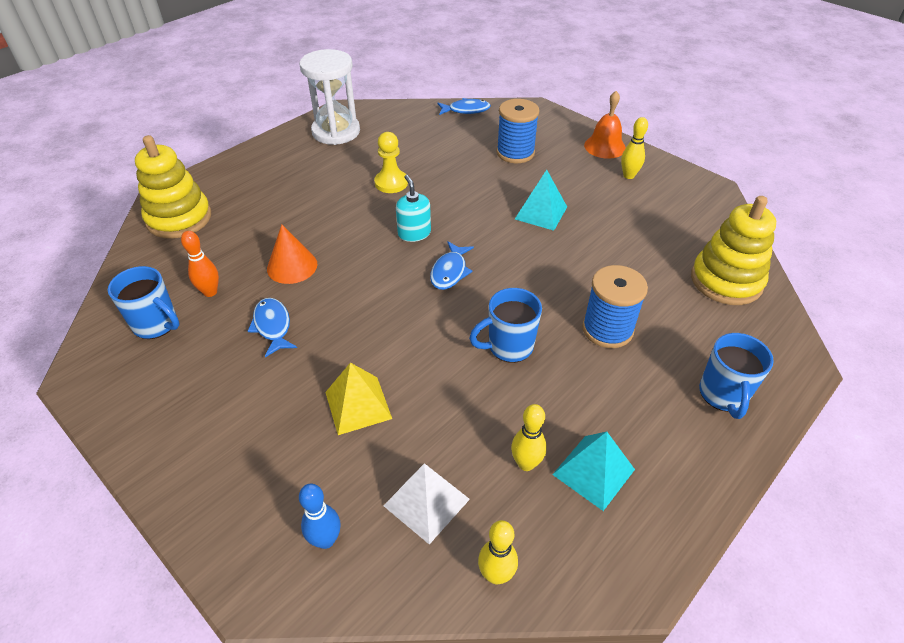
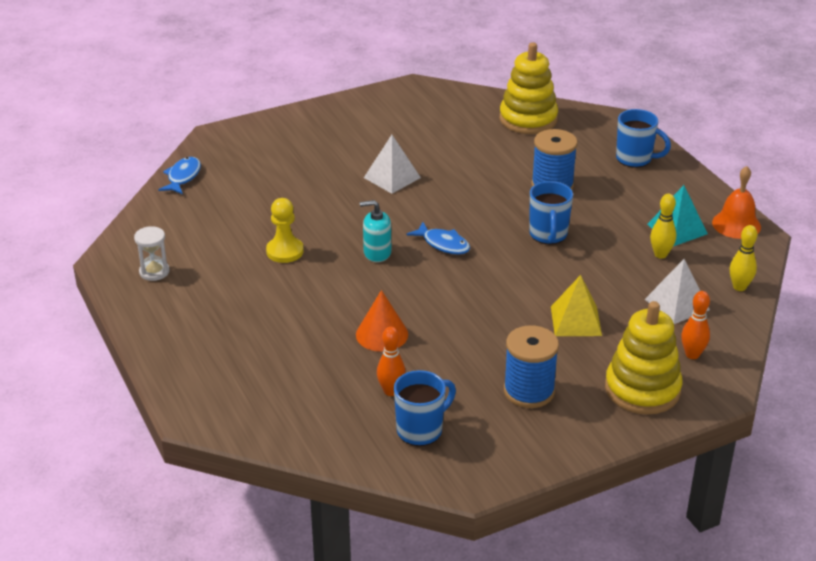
camera: 70 degrees left, 10 degrees down
yellow stacking toy [135,135,211,239] -> yellow stacking toy moved to [605,301,682,415]
blue fish [248,298,297,357] -> none
white hourglass [299,49,360,145] -> white hourglass [134,226,169,281], size x0.50
blue bowling pin [299,484,341,549] -> orange bowling pin [681,291,710,359]
blue spool [496,99,540,163] -> blue spool moved to [504,325,559,408]
turquoise pyramid [515,170,567,231] -> white pyramid [364,135,421,194]
orange bell [584,91,626,159] -> orange bell moved to [712,166,761,239]
yellow bowling pin [621,117,648,179] -> none

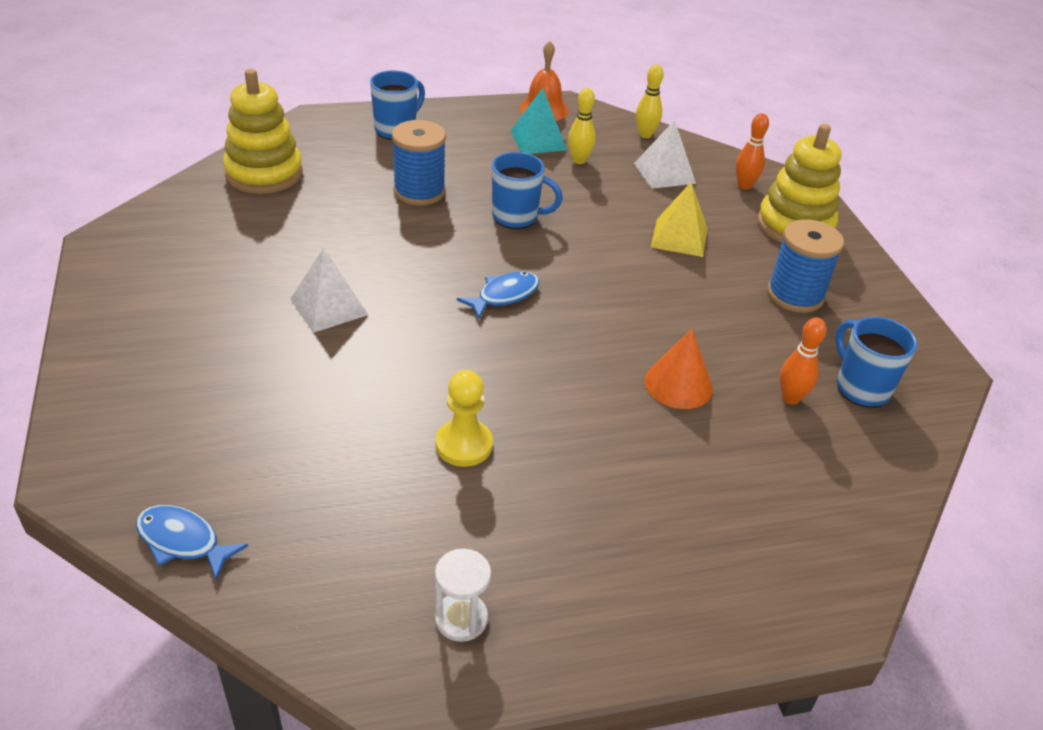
camera: 80 degrees left, 5 degrees up
turquoise soap dispenser [360,200,391,262] -> none

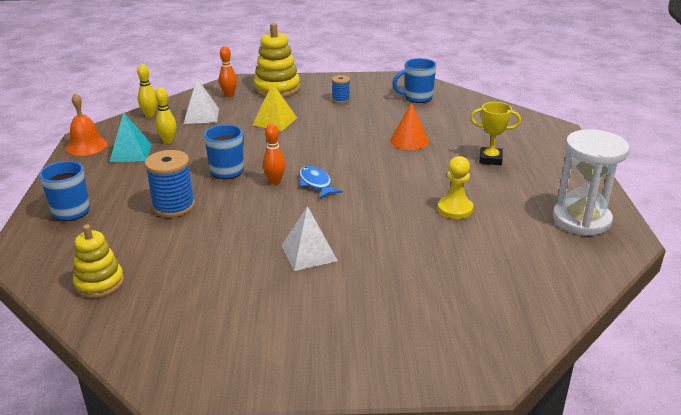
camera: 75 degrees left, 10 degrees down
blue fish [136,505,248,580] -> none
yellow stacking toy [223,69,303,194] -> yellow stacking toy [73,224,124,298], size x0.66
white hourglass [435,549,491,642] -> white hourglass [553,129,629,236], size x2.01
blue spool [767,219,844,313] -> blue spool [332,75,350,104], size x0.56
orange bowling pin [780,318,826,405] -> orange bowling pin moved to [263,124,285,185]
none -> yellow trophy [470,102,521,165]

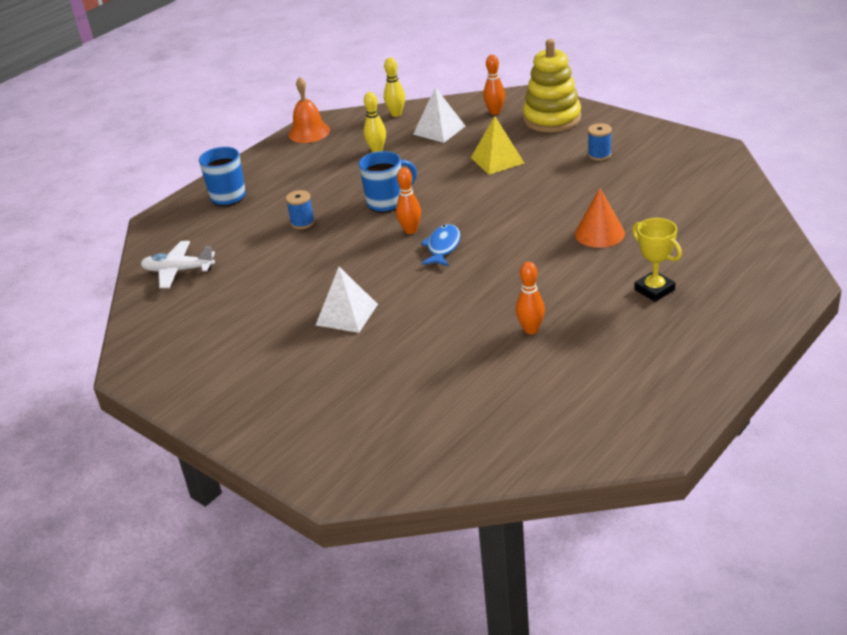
camera: 45 degrees right, 5 degrees up
yellow stacking toy [73,224,124,298] -> white plane [141,241,215,288]
turquoise pyramid [110,112,152,162] -> none
blue spool [145,150,195,218] -> blue spool [286,190,315,229], size x0.56
blue mug [392,58,436,103] -> none
yellow pawn [438,156,473,219] -> orange bowling pin [516,262,545,334]
white hourglass [553,129,629,236] -> none

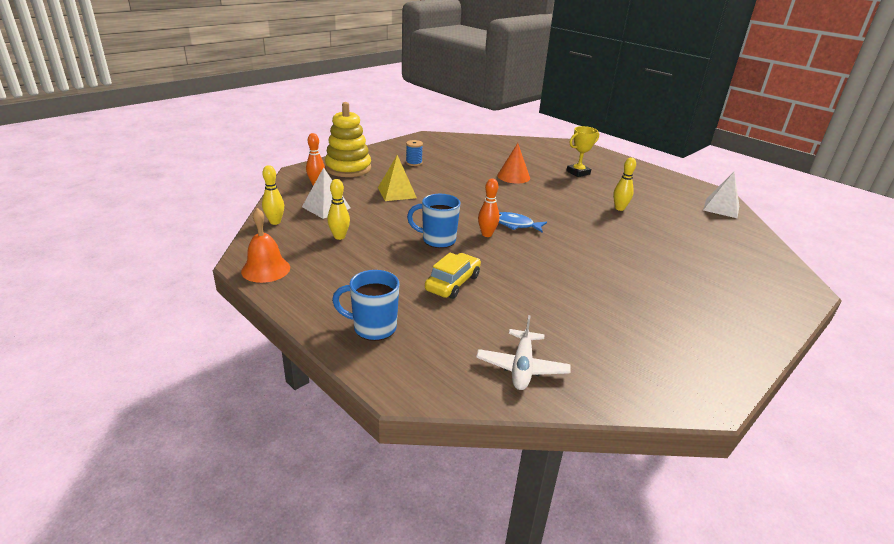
camera: 90 degrees left, 5 degrees down
blue spool [286,190,315,229] -> yellow car [425,253,481,299]
white pyramid [316,267,378,333] -> white pyramid moved to [703,172,739,218]
blue mug [359,151,417,213] -> blue mug turned 60 degrees counterclockwise [407,194,461,248]
orange bowling pin [516,262,545,334] -> yellow bowling pin [613,158,636,211]

